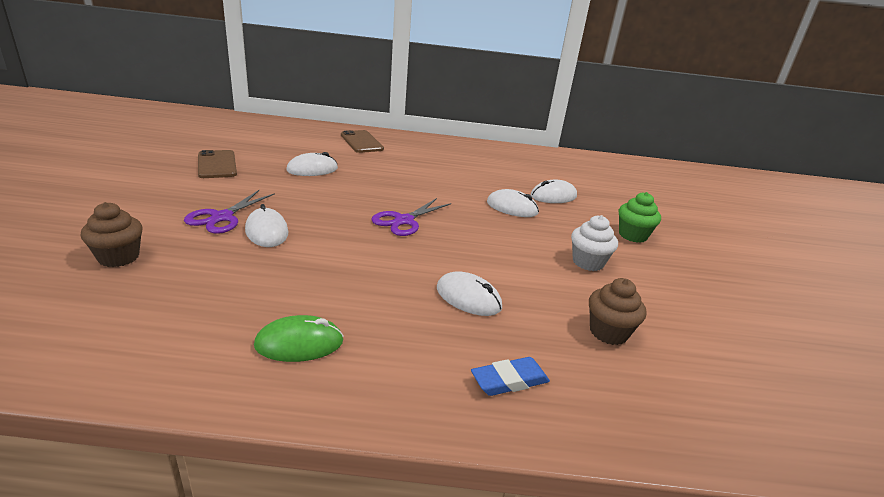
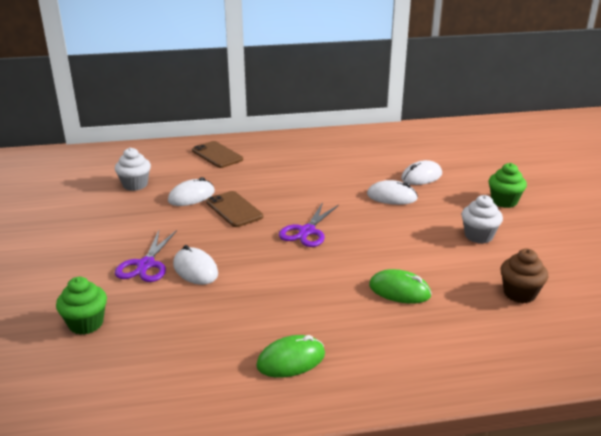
camera: 10 degrees left, 0 degrees up
brown cupcake [81,202,143,267] -> green cupcake [56,277,107,335]
brown phone [198,150,237,178] -> brown phone moved to [206,191,263,227]
white mouse [437,271,502,316] -> green mouse [369,269,431,304]
blue eraser [471,357,550,396] -> none
none -> white cupcake [115,147,151,191]

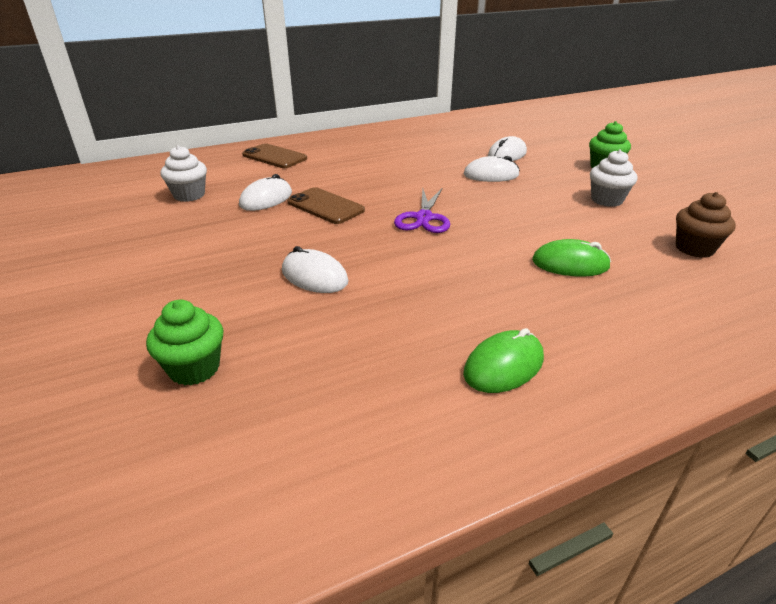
camera: 15 degrees left, 5 degrees up
purple scissors [115,230,177,282] -> none

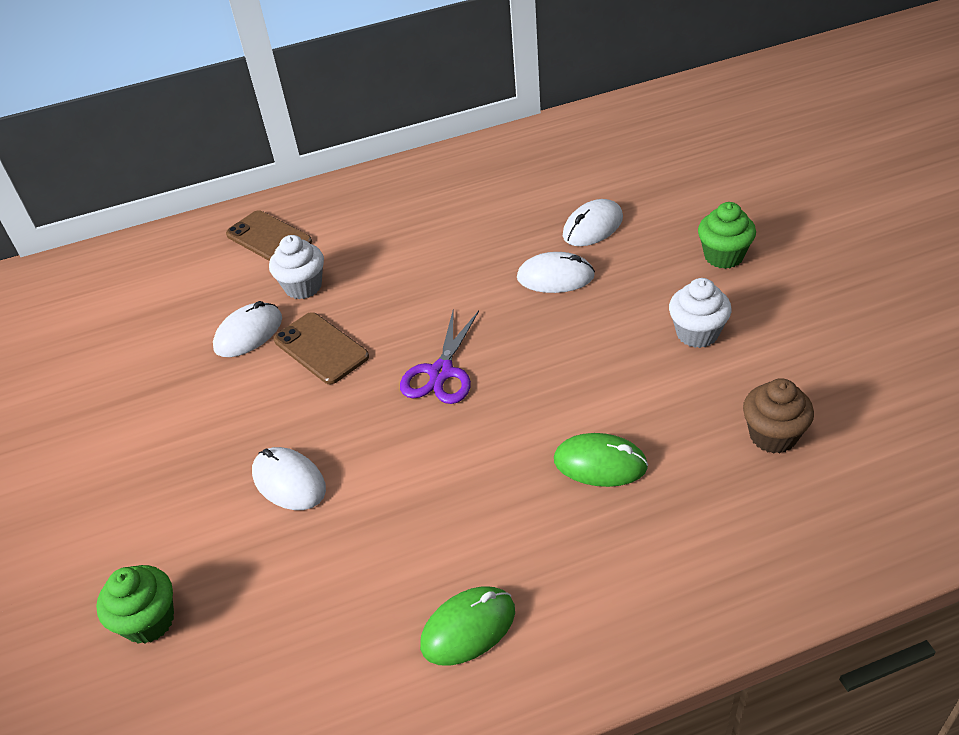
camera: 10 degrees right, 10 degrees up
white cupcake [161,145,207,202] -> white cupcake moved to [269,235,324,299]

